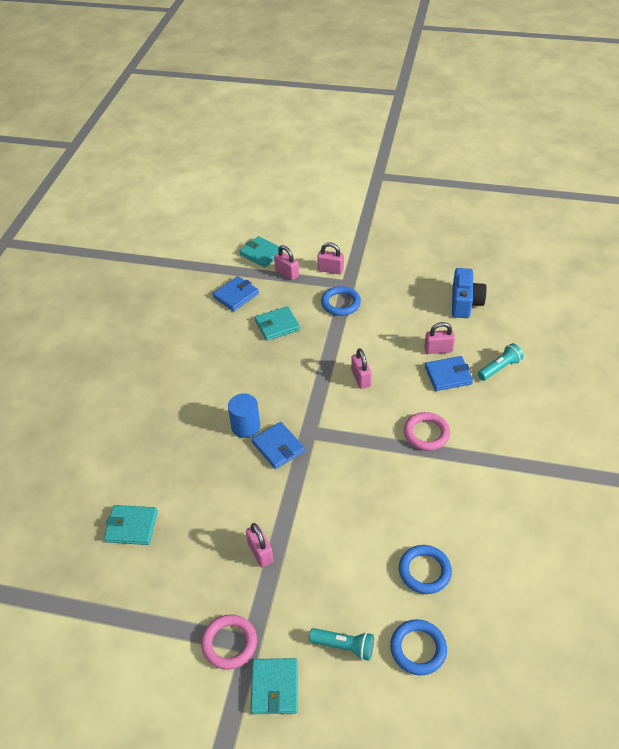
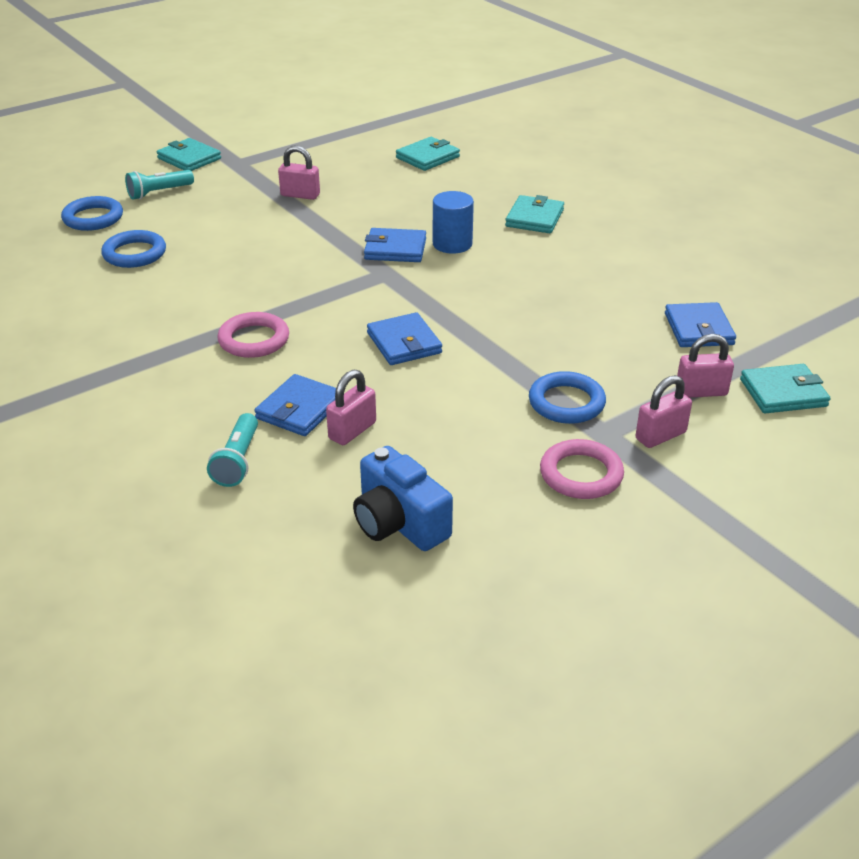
camera: 130 degrees right, 10 degrees down
pink ring [201,614,257,670] -> pink ring moved to [540,439,624,499]
turquoise wallet [255,306,300,341] -> turquoise wallet moved to [505,195,564,233]
pink padlock [351,348,372,389] -> blue wallet [367,312,442,365]

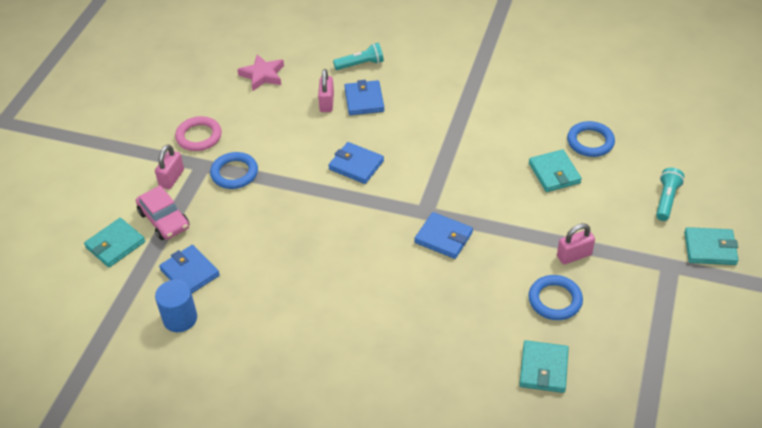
camera: 145 degrees right, 10 degrees up
blue ring [61,196,123,231] -> blue ring moved to [528,275,583,320]
turquoise flashlight [207,413,258,487] -> turquoise flashlight turned 105 degrees clockwise [333,43,384,70]
pink ring [217,312,289,358] -> none
blue camera [353,446,453,551] -> pink star [237,54,284,91]
blue wallet [364,228,426,262] -> blue wallet turned 60 degrees clockwise [414,212,473,259]
blue cylinder [433,191,474,254] -> blue cylinder moved to [155,280,197,332]
turquoise wallet [505,195,564,233] -> turquoise wallet moved to [529,149,582,192]
pink padlock [677,334,734,398] -> pink car [136,185,190,240]

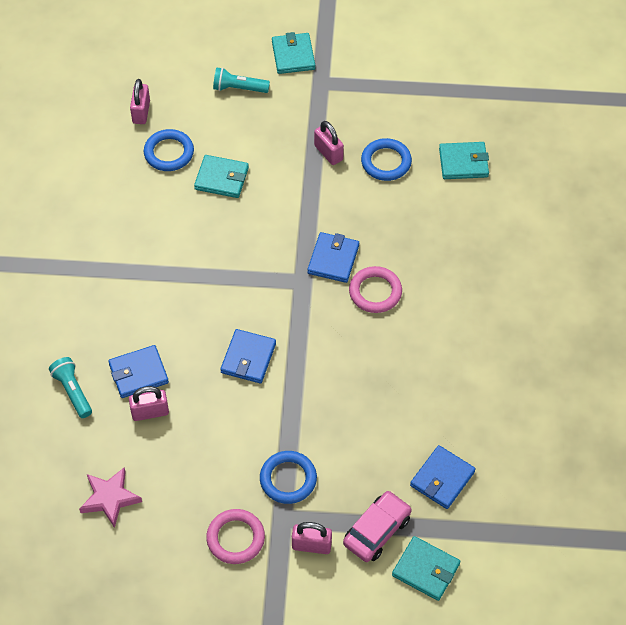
camera: 105 degrees left, 10 degrees up
blue cylinder [155,280,197,332] -> none
turquoise wallet [529,149,582,192] -> turquoise wallet turned 45 degrees clockwise [194,155,249,198]
none -> pink padlock [130,79,150,124]
none -> pink ring [349,266,402,313]

